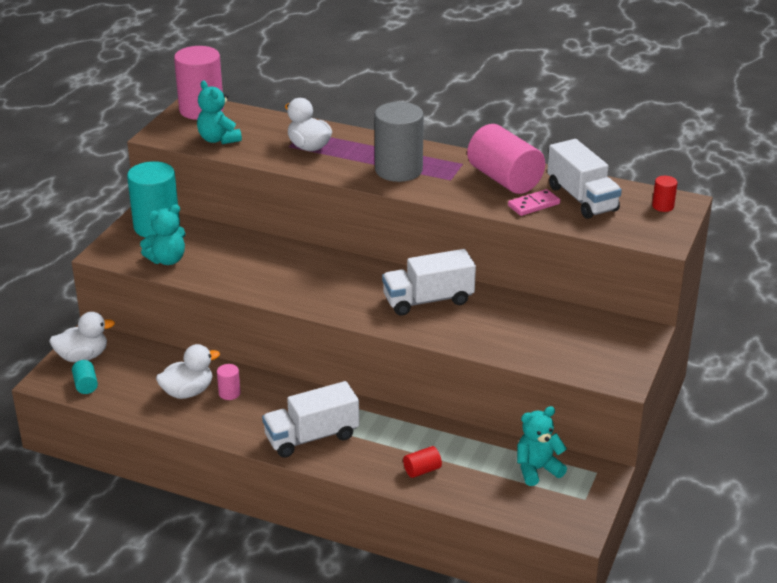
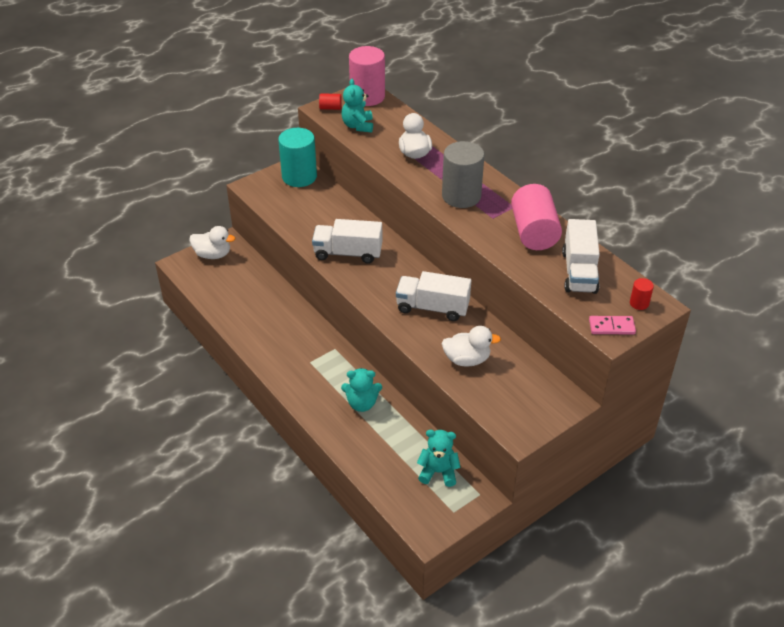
camera: 30 degrees right, 10 degrees up
turquoise cylinder [72,360,98,394] -> none
turquoise teddy bear [140,204,186,265] -> turquoise teddy bear moved to [341,368,382,412]
white duck [156,344,220,399] -> white duck moved to [441,326,501,366]
pink cylinder [217,364,241,400] -> none
white truck [262,381,359,458] -> white truck moved to [312,219,382,264]
red cylinder [403,446,442,478] -> red cylinder moved to [319,93,342,110]
pink domino [508,189,560,216] -> pink domino moved to [589,316,636,334]

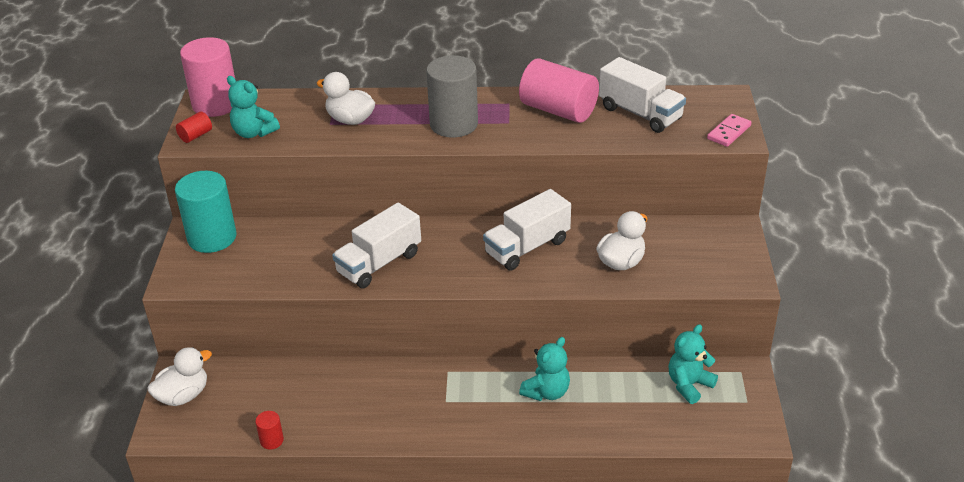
camera: 50 degrees left, 5 degrees down
red cylinder [630,278,654,310] -> red cylinder moved to [255,411,284,449]

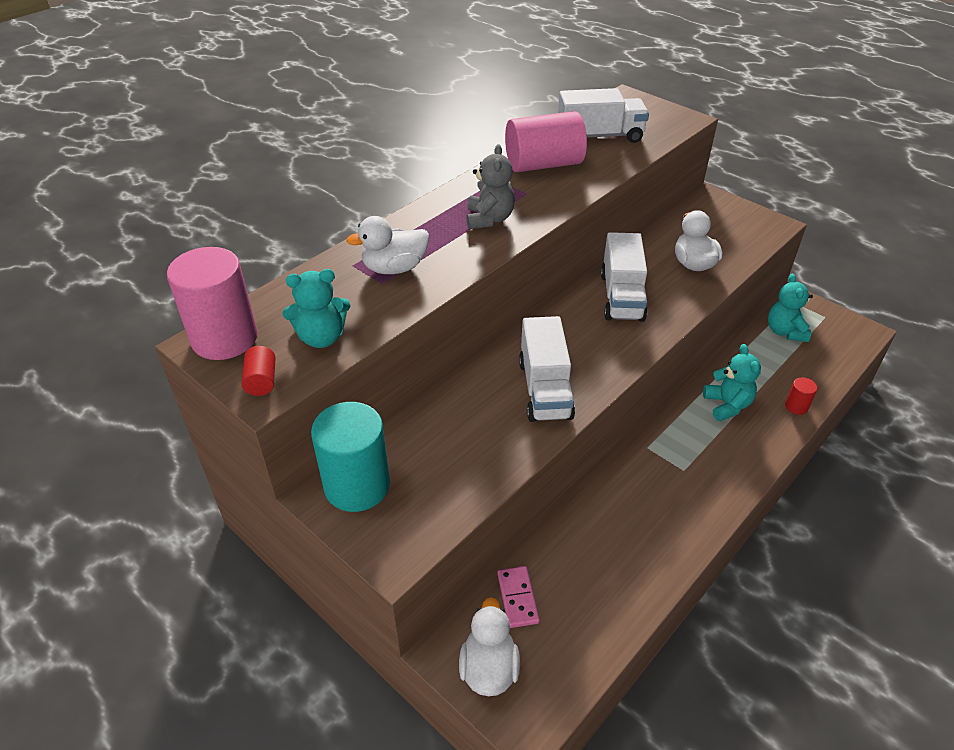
camera: 50 degrees left, 5 degrees up
red cylinder [255,411,284,449] -> red cylinder moved to [785,377,817,415]
grey cylinder [426,55,478,138] -> grey teddy bear [466,144,515,229]
pink domino [707,114,752,147] -> pink domino moved to [497,566,540,628]

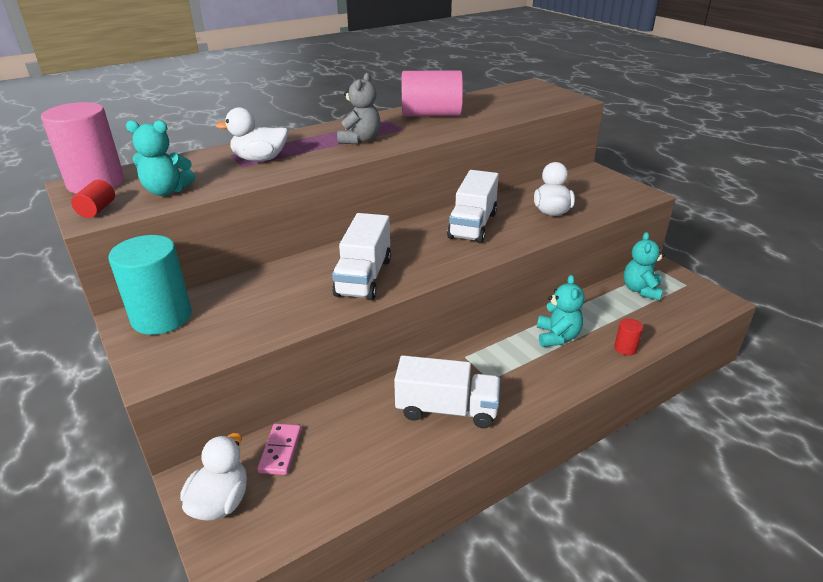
camera: 15 degrees right, 10 degrees down
white truck [558,88,649,143] -> white truck moved to [394,355,500,428]

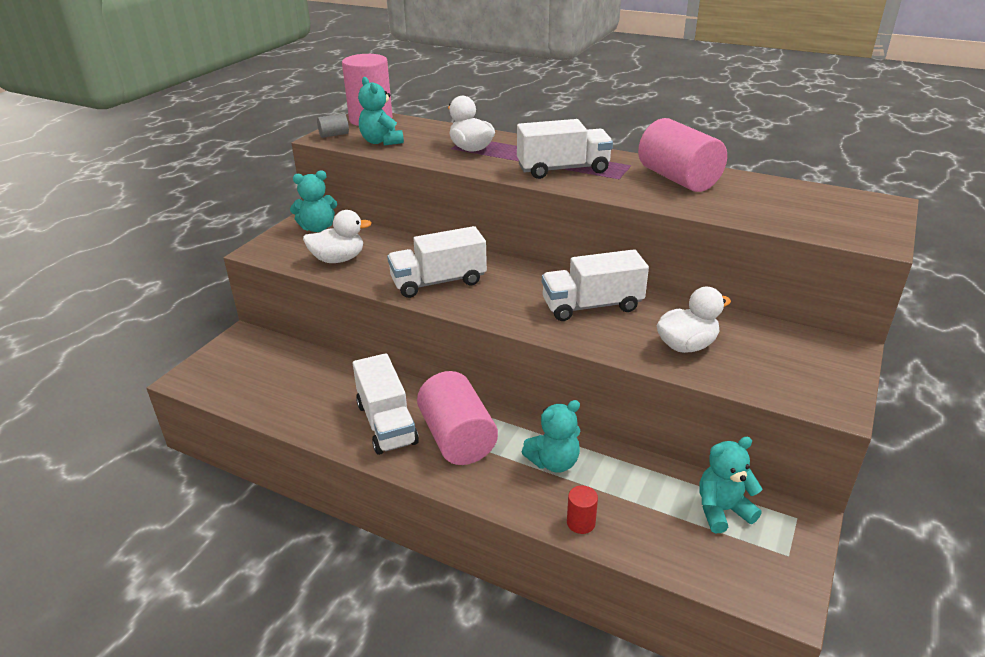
camera: 60 degrees right, 0 degrees up
red cylinder [71,180,115,218] -> grey cylinder [317,113,349,138]
turquoise cylinder [109,235,192,335] -> turquoise teddy bear [290,170,337,232]
white duck [180,433,247,521] -> white duck moved to [303,210,372,263]
pink domino [257,424,301,475] -> none
grey teddy bear [337,73,380,144] -> white truck [517,119,613,179]
none -> pink cylinder [417,371,498,465]

